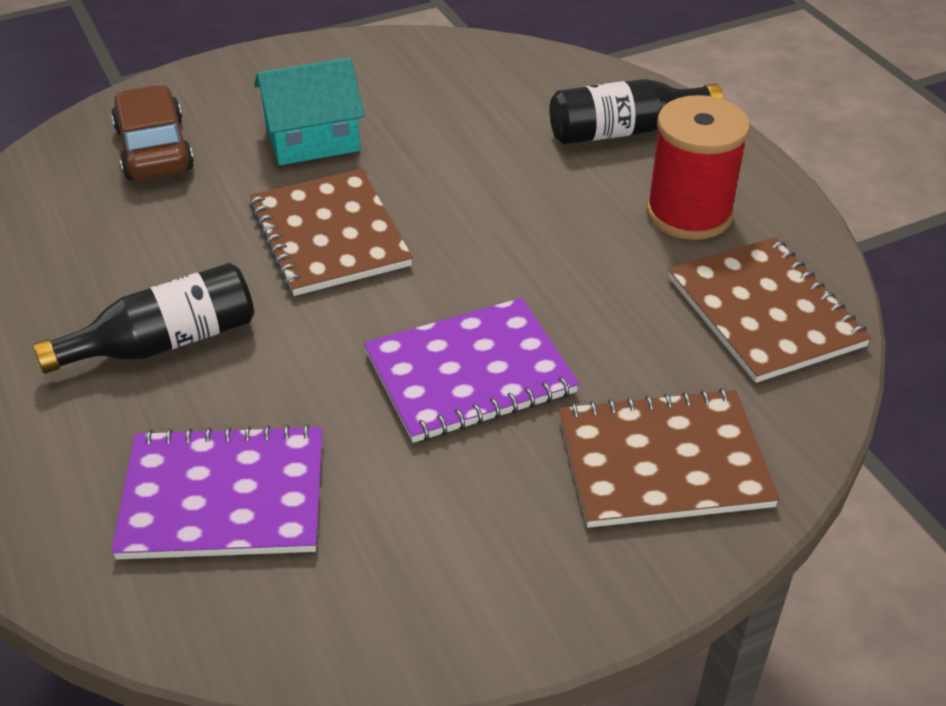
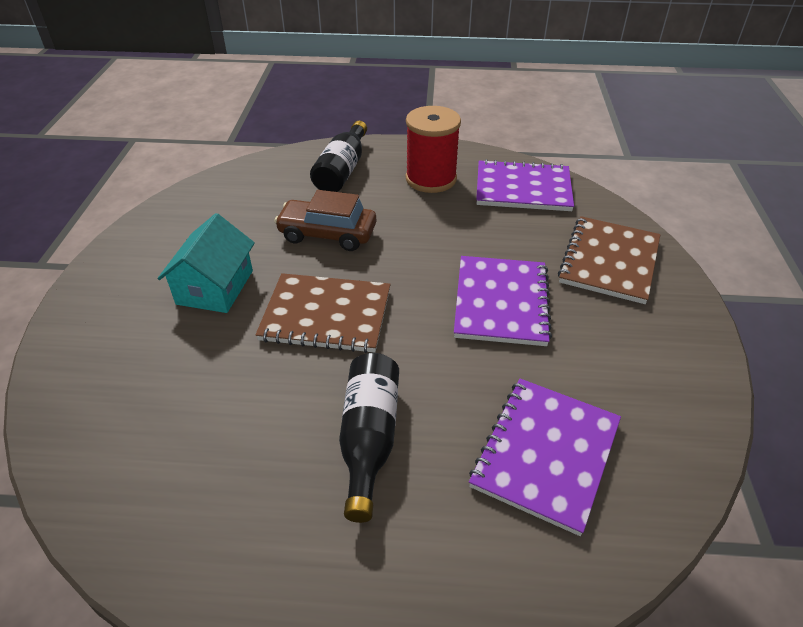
camera: 60 degrees left, 0 degrees up
brown car [111,85,194,180] -> brown car moved to [274,190,376,251]
brown notebook [668,237,871,383] -> purple notebook [476,159,574,211]

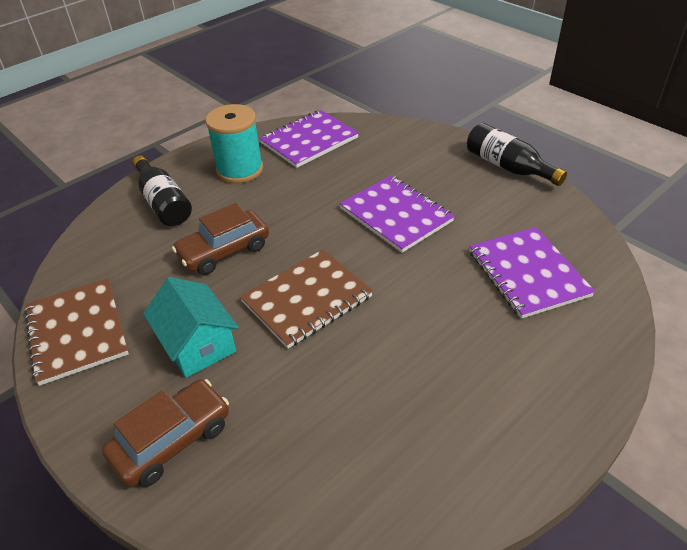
camera: 45 degrees left, 0 degrees up
black bottle [339,353,399,523] -> black bottle moved to [467,123,567,186]
red spool [406,106,461,193] -> turquoise spool [205,104,263,183]
brown notebook [558,216,661,304] -> brown notebook moved to [24,278,129,386]
none -> brown car [102,379,229,487]

